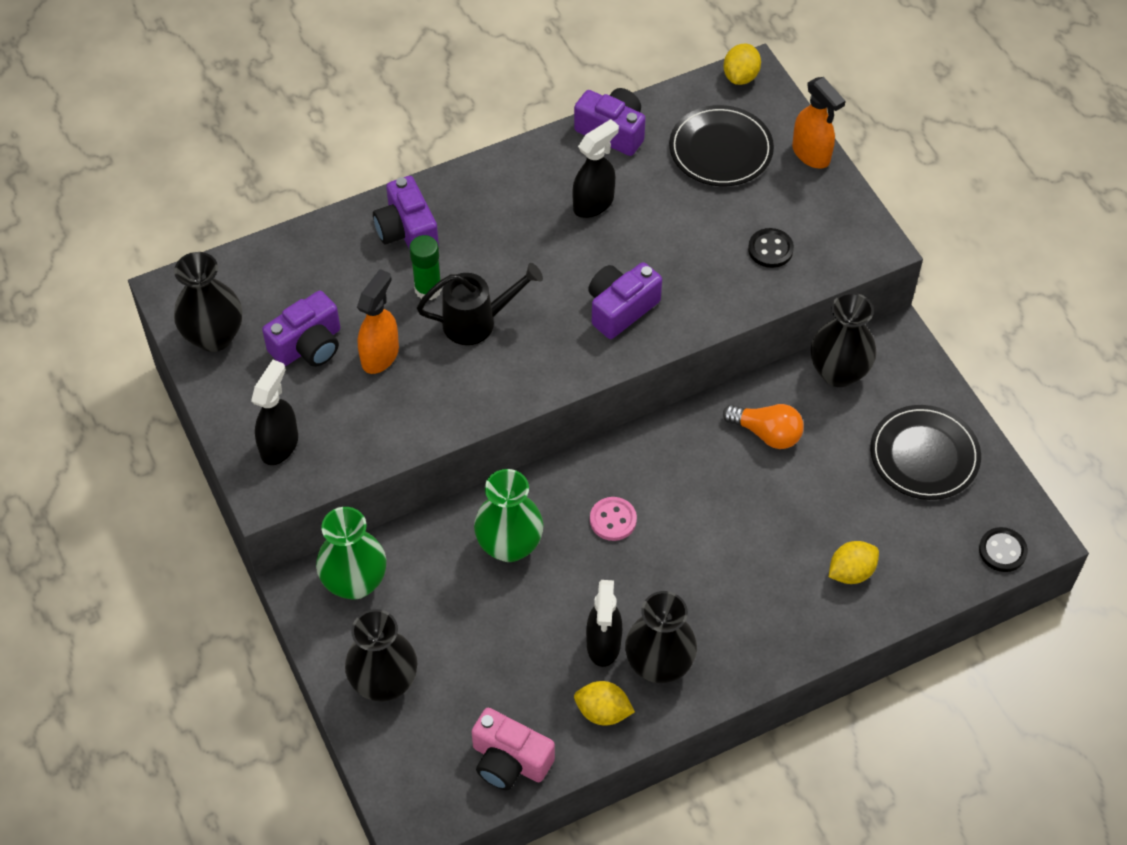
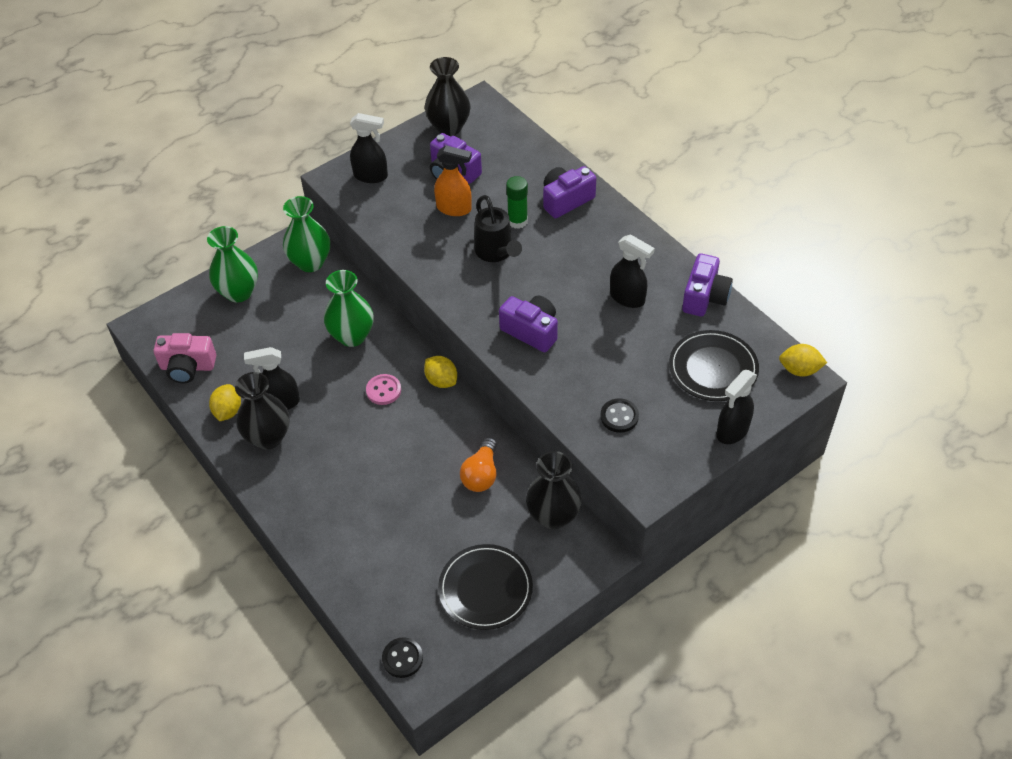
camera: 80 degrees right, 5 degrees down
black vase [345,609,417,702] -> green vase [207,226,258,303]
pink camera [471,708,555,790] -> pink camera turned 105 degrees counterclockwise [154,333,216,383]
orange spray bottle [792,77,846,169] -> black spray bottle [717,370,757,444]
yellow lemon [829,541,879,584] -> yellow lemon moved to [424,356,457,388]

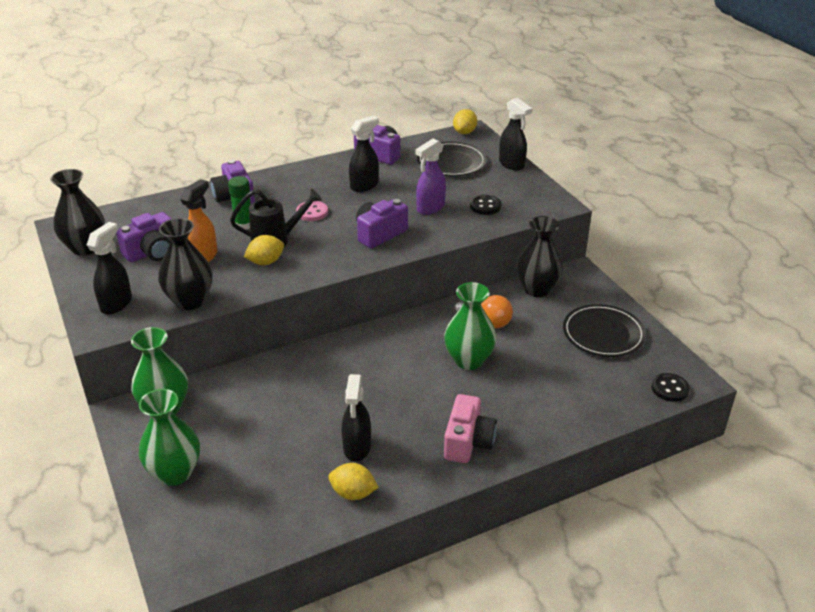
camera: 80 degrees left, 15 degrees down
pink camera [154,333,216,383] -> pink camera moved to [444,394,497,463]
black vase [235,372,290,450] -> black vase moved to [158,218,213,310]
green vase [324,270,374,347] -> green vase moved to [444,282,496,370]
pink button [366,374,401,405] -> pink button moved to [296,201,328,221]
yellow lemon [424,356,457,388] -> yellow lemon moved to [244,235,284,265]
none -> purple spray bottle [416,138,446,215]

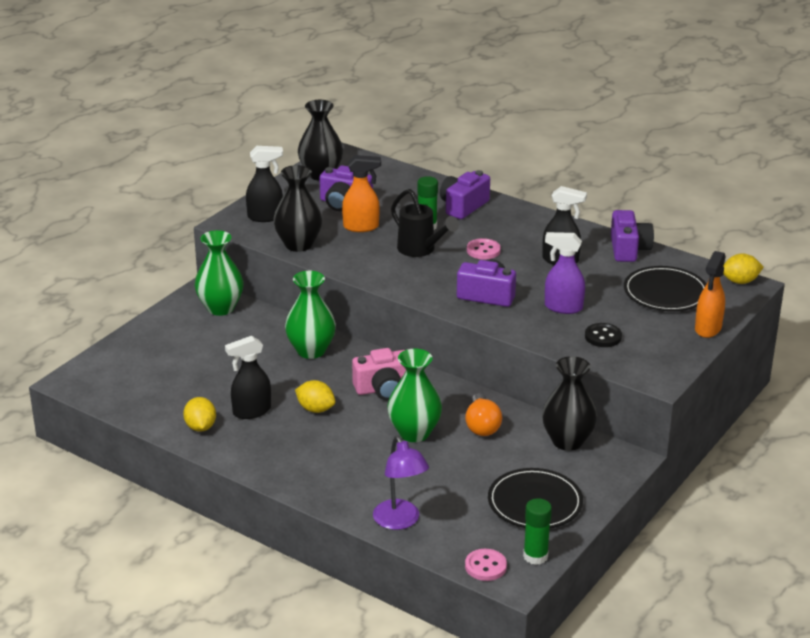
camera: 60 degrees right, 5 degrees down
green vase [139,389,200,486] -> green vase moved to [285,271,336,359]
yellow lemon [244,235,284,265] -> yellow lemon moved to [295,380,335,413]
pink camera [444,394,497,463] -> pink camera moved to [352,348,406,401]
black spray bottle [499,98,533,171] -> orange spray bottle [695,251,726,338]
black button [651,373,690,402] -> pink button [465,549,507,581]
none -> purple lamp [373,436,429,530]
none -> green glue stick [523,498,552,565]

